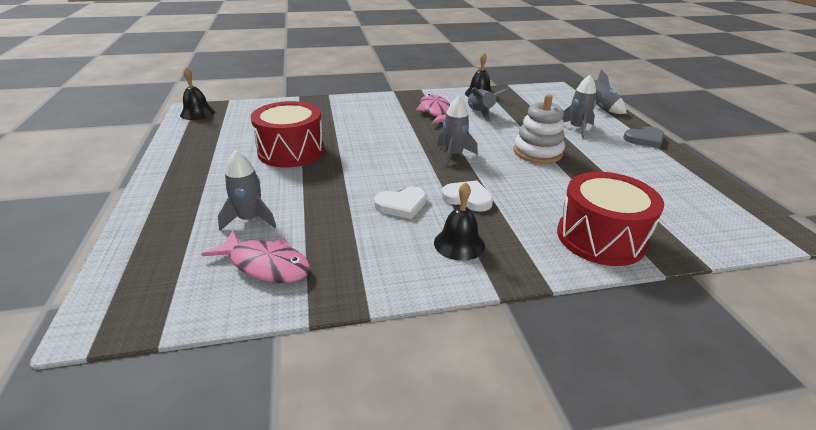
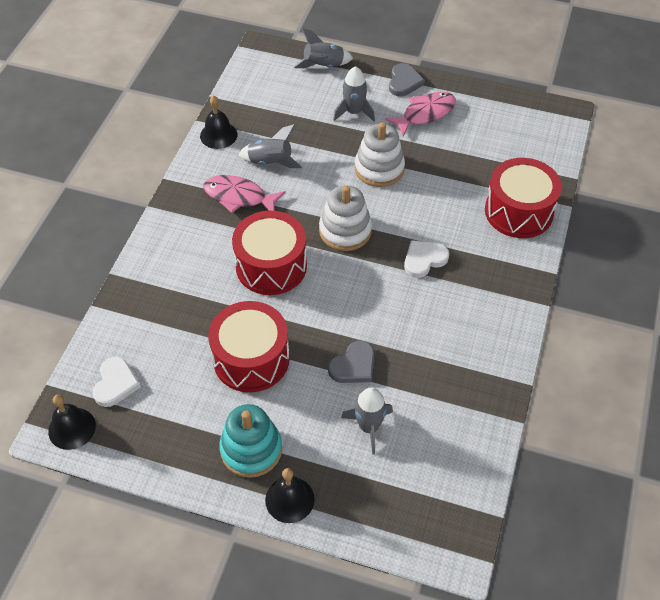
camera: 60 degrees left, 20 degrees up
pink fish [201,231,310,283] -> pink fish moved to [385,92,456,136]
white heart [374,187,426,219] -> white heart moved to [93,357,141,407]
black bell [434,182,485,261] -> black bell moved to [265,468,315,523]
grey rocket [437,96,478,166] -> white stacking toy [319,185,372,251]
none -> turquoise stacking toy [219,404,282,478]
none -> red drum [232,211,307,295]
none -> grey heart [328,340,374,383]

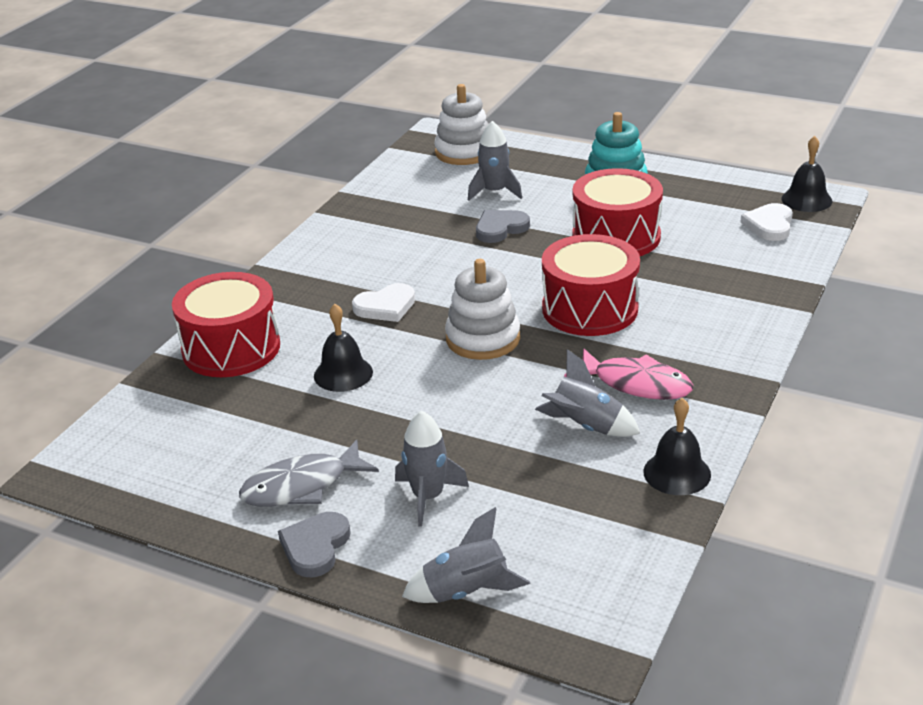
camera: 170 degrees left, 20 degrees down
black bell [265,468,315,523] -> black bell moved to [314,304,373,392]
white stacking toy [355,122,405,187] -> white stacking toy moved to [434,84,489,165]
pink fish [385,92,456,136] -> grey fish [239,440,379,507]

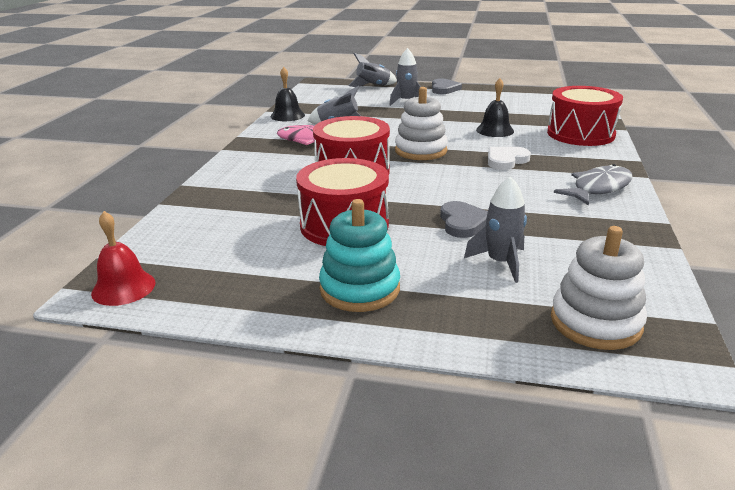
camera: 165 degrees right, 5 degrees down
grey fish [239,440,379,507] -> grey fish moved to [554,164,633,206]
grey heart [476,210,530,243] -> grey heart turned 45 degrees counterclockwise [440,201,488,238]
white heart [740,203,793,241] -> none
black bell [782,136,832,212] -> red bell [91,211,155,306]

